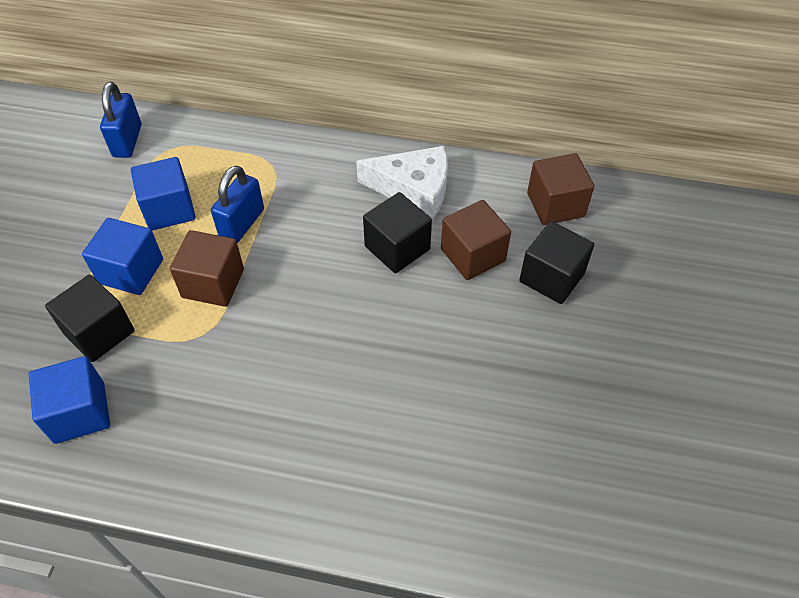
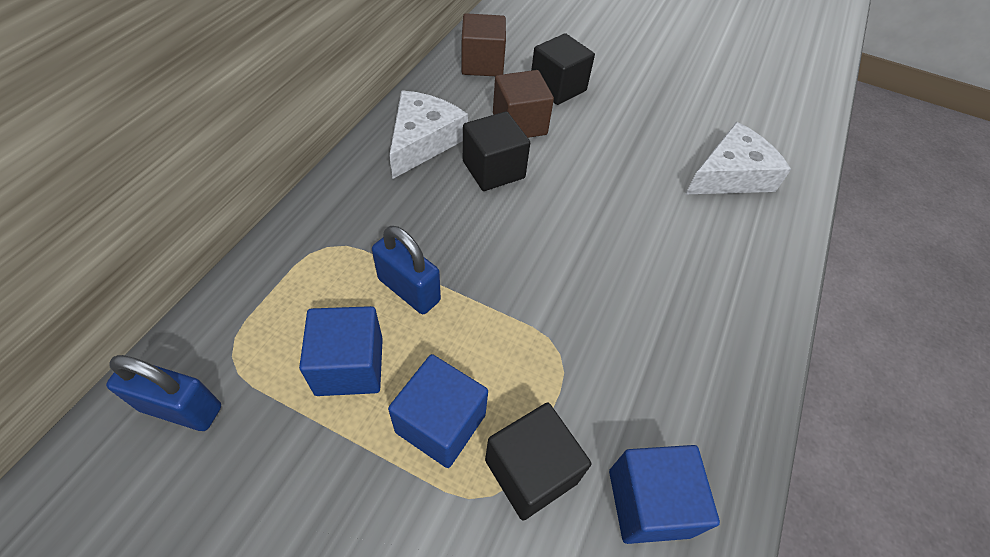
camera: 80 degrees left, 0 degrees up
brown cube [170,230,244,307] -> none
none -> white cheese [686,122,791,194]

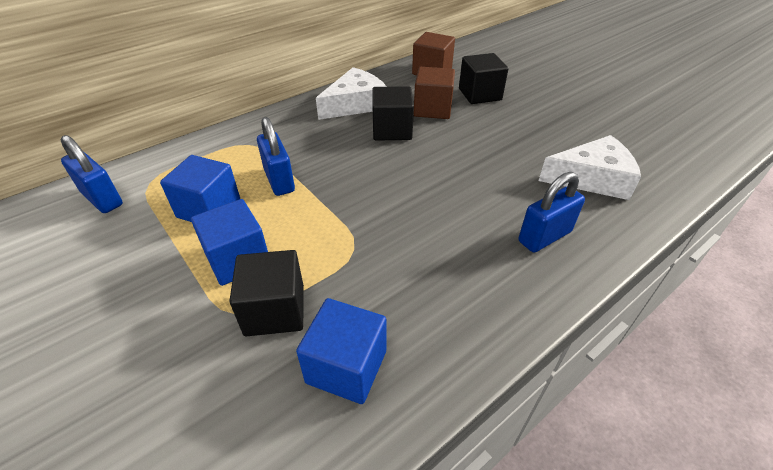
camera: 30 degrees right, 10 degrees down
none -> blue padlock [519,172,585,253]

